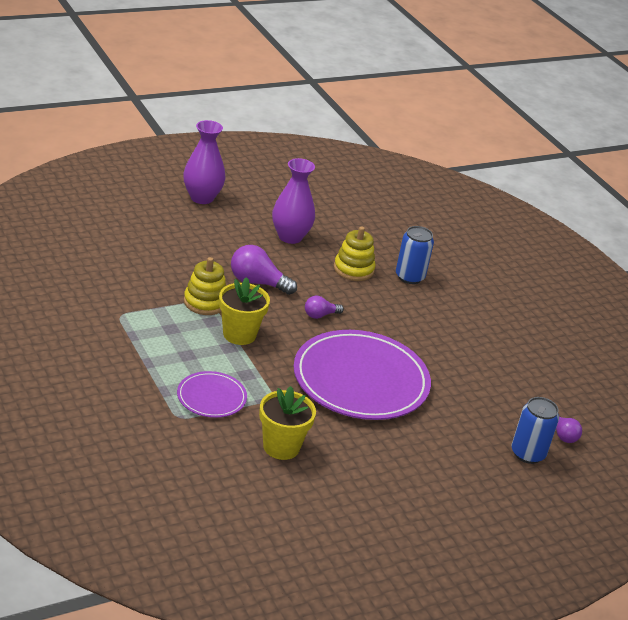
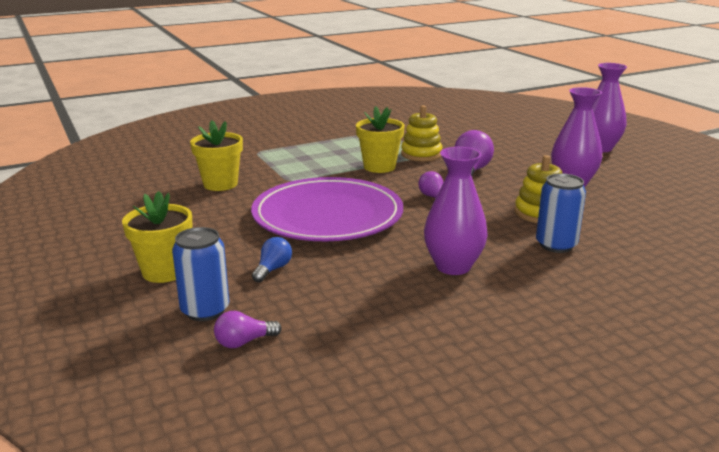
camera: 95 degrees right, 10 degrees down
purple plate [177,371,247,418] -> none
none -> yellow flower pot [122,191,192,283]
none -> blue light bulb [252,237,292,282]
none -> purple vase [424,147,488,275]

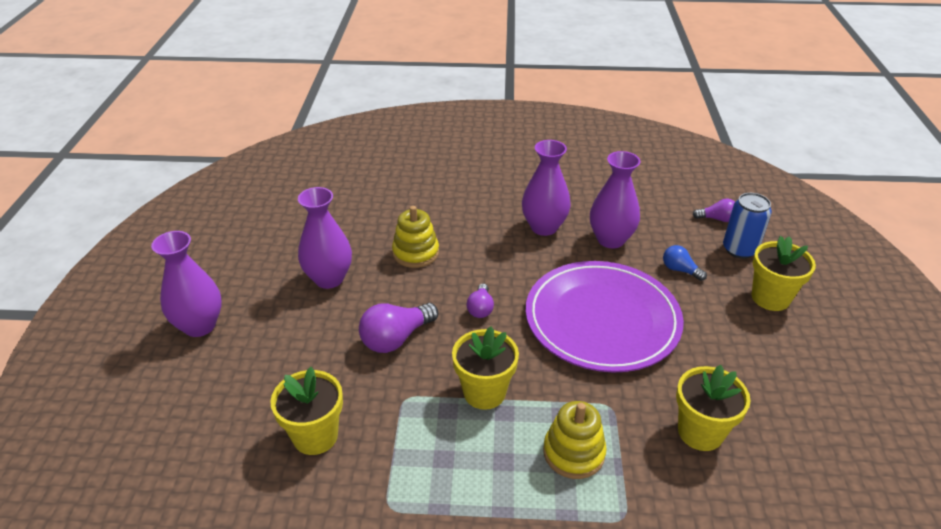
camera: 150 degrees left, 15 degrees up
blue light bulb [252,237,292,282] -> blue light bulb turned 75 degrees clockwise [663,245,707,281]
yellow stacking toy [401,105,442,161] -> yellow stacking toy moved to [543,401,607,479]
blue can [536,173,586,253] -> none
none -> yellow flower pot [270,367,343,455]
none -> purple vase [590,151,640,248]

